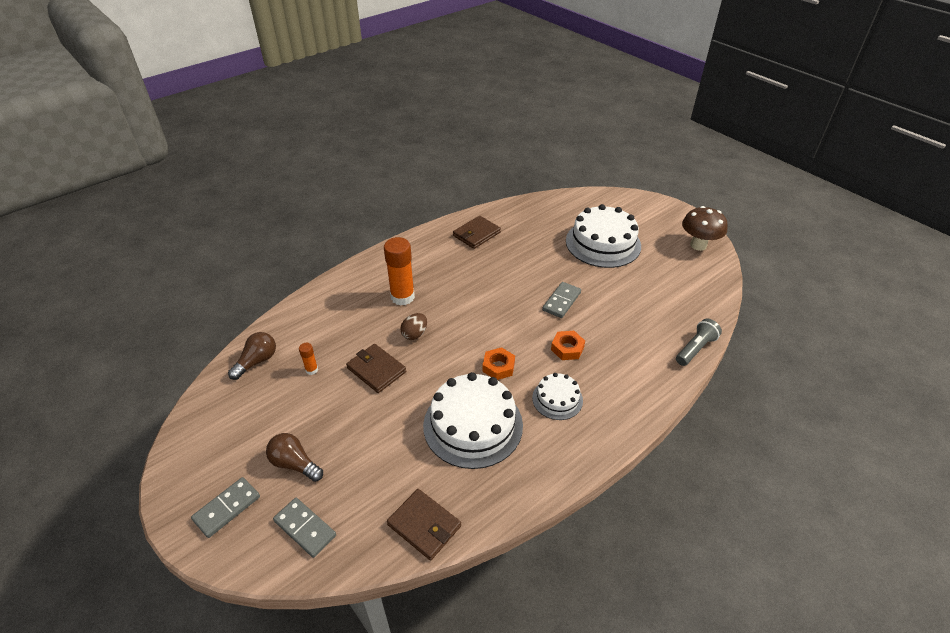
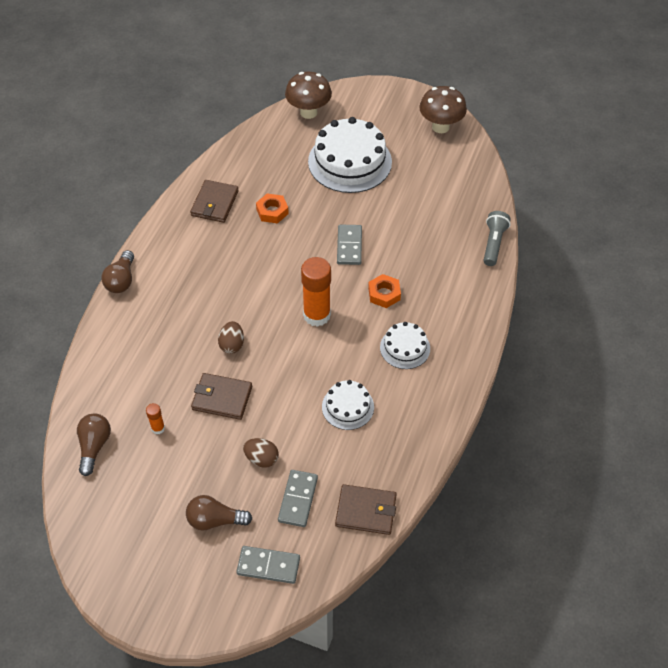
camera: 30 degrees left, 10 degrees up
grey domino [191,477,260,538] -> grey domino moved to [278,470,318,527]
orange glue stick [384,237,415,305] -> orange glue stick moved to [301,257,331,327]
white cake [423,372,523,469] -> white cake [322,380,374,430], size x0.53
orange nut [483,347,515,380] -> orange nut moved to [256,193,289,224]
none -> brown light bulb [102,250,134,293]
none -> brown egg [243,438,279,468]
none -> brown mushroom [285,72,332,119]

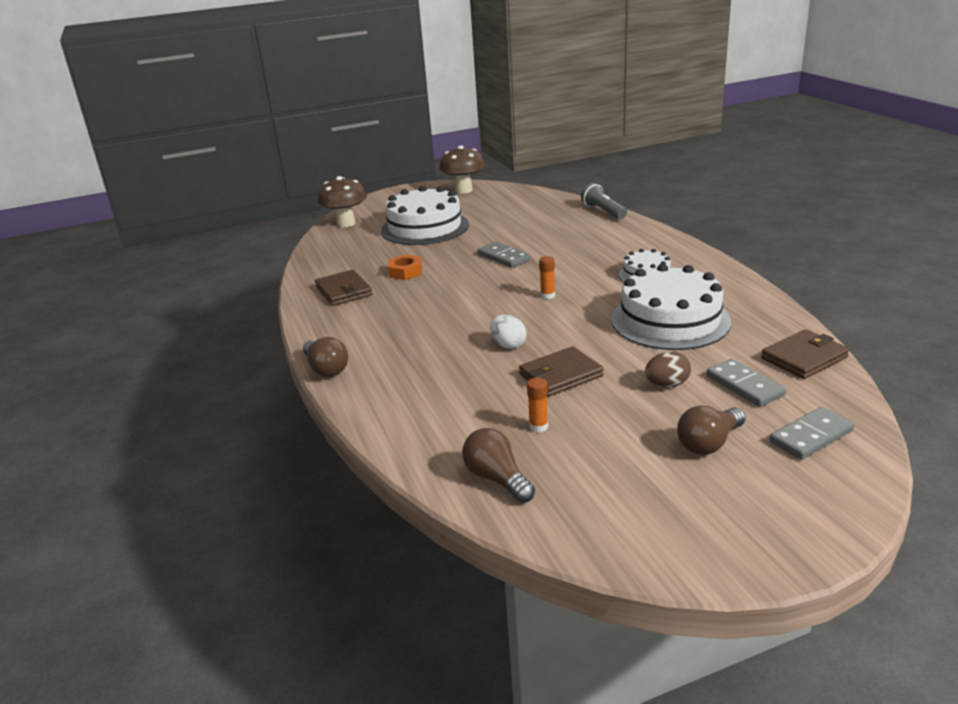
camera: 40 degrees left, 25 degrees down
brown egg [218,321,244,354] -> white egg [490,315,526,349]
orange glue stick [301,257,331,327] -> orange glue stick [539,256,555,299], size x0.46
white cake [322,380,374,430] -> white cake [611,264,731,350], size x1.90
orange nut [368,274,401,308] -> none

